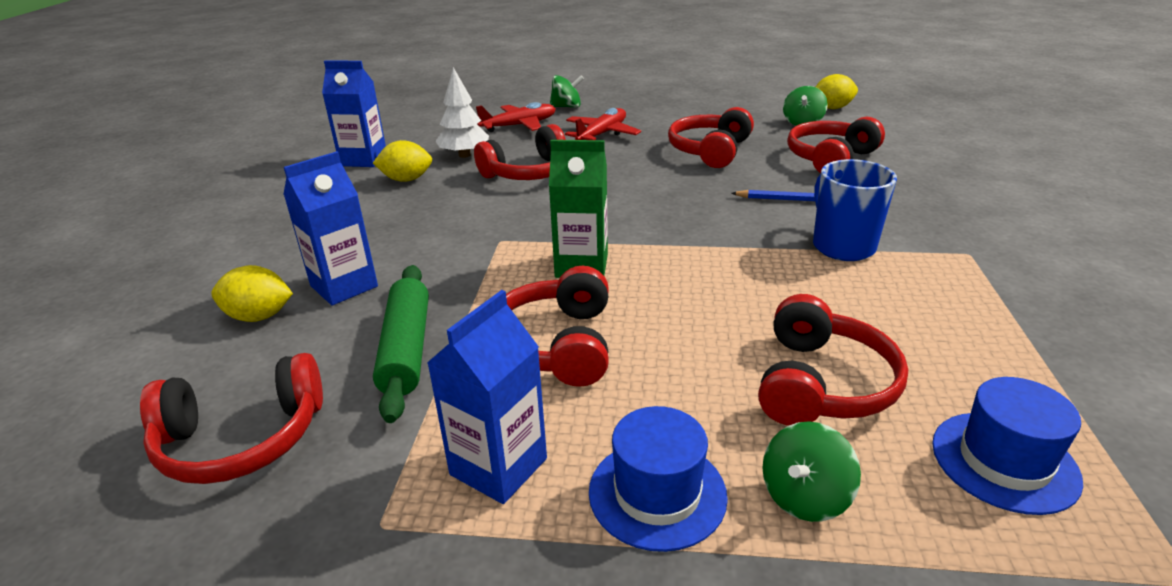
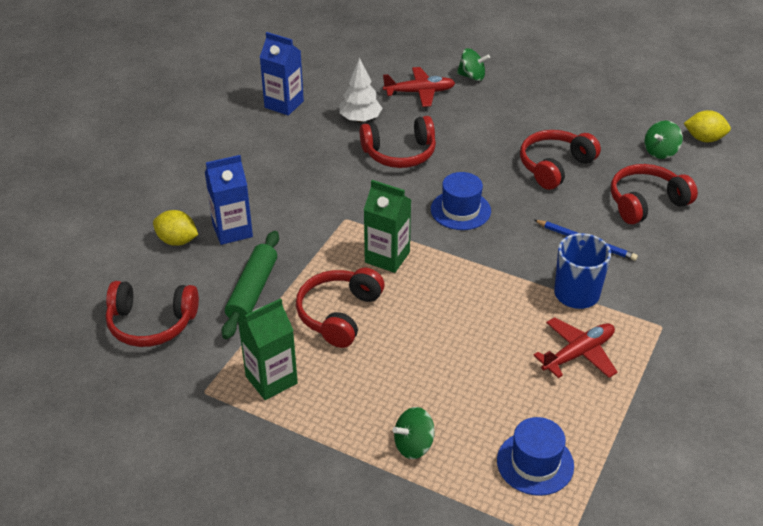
camera: 20 degrees right, 10 degrees up
yellow lemon [373,140,432,182] -> none
blue carton [427,290,547,504] -> green carton [238,298,298,400]
red plane [565,108,641,140] -> red plane moved to [533,317,618,378]
blue hat [589,406,728,552] -> blue hat moved to [431,172,491,230]
red headphones [758,294,908,426] -> none

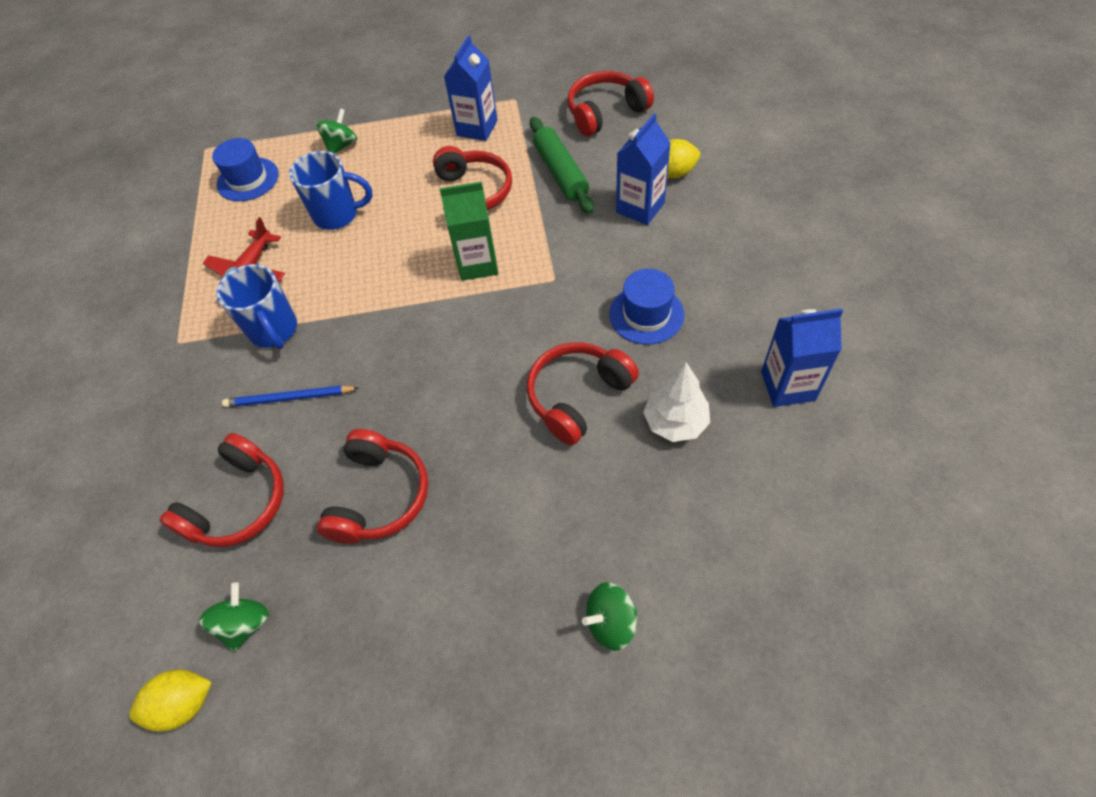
camera: 150 degrees right, 15 degrees up
green carton [238,298,298,400] -> blue carton [444,35,498,141]
red plane [383,67,455,107] -> none
blue hat [431,172,491,230] -> blue hat moved to [609,269,684,345]
none -> blue mug [289,151,373,230]

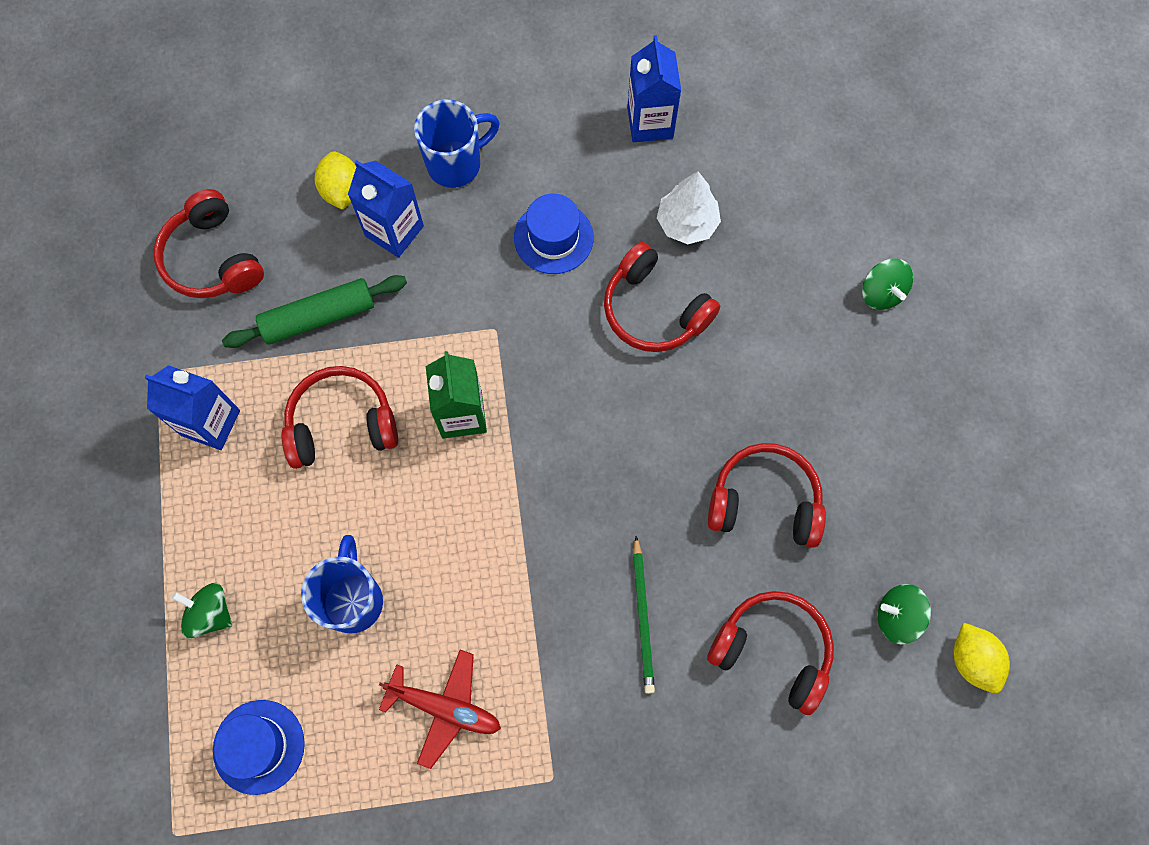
camera: 95 degrees left, 15 degrees up
blue mug [216,264,297,349] -> blue mug moved to [414,100,500,188]
blue pencil [222,385,358,407] -> green pencil [633,536,655,694]

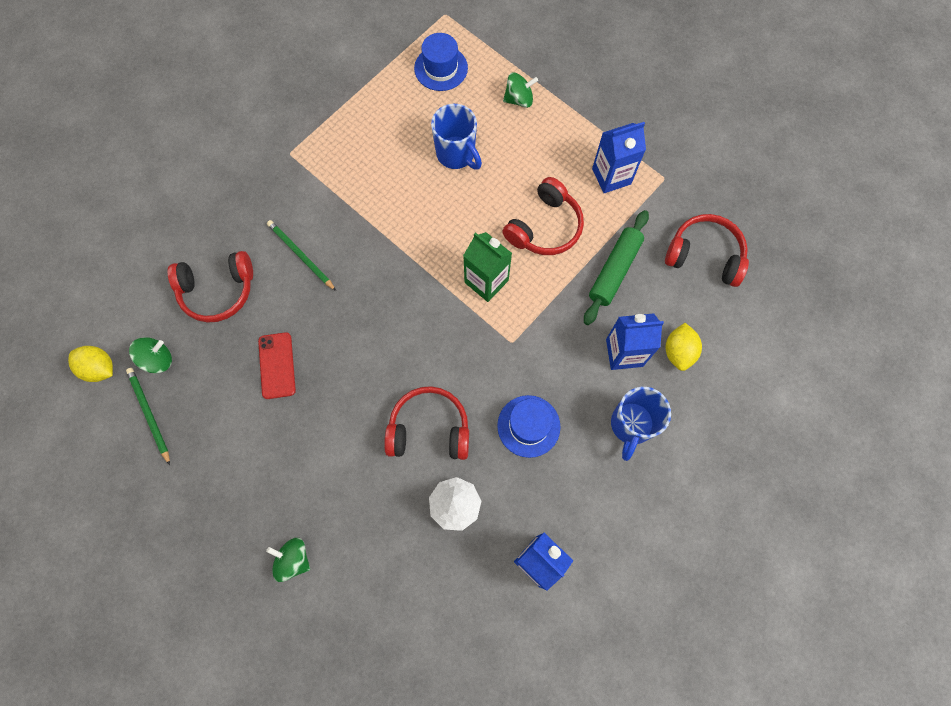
camera: 140 degrees right, 0 degrees up
yellow lemon [315,151,356,210] -> yellow lemon turned 60 degrees clockwise [666,323,702,371]
red plane [379,649,501,769] -> none
red headphones [708,443,826,548] -> red phone [258,332,296,399]
none -> green pencil [126,368,170,465]

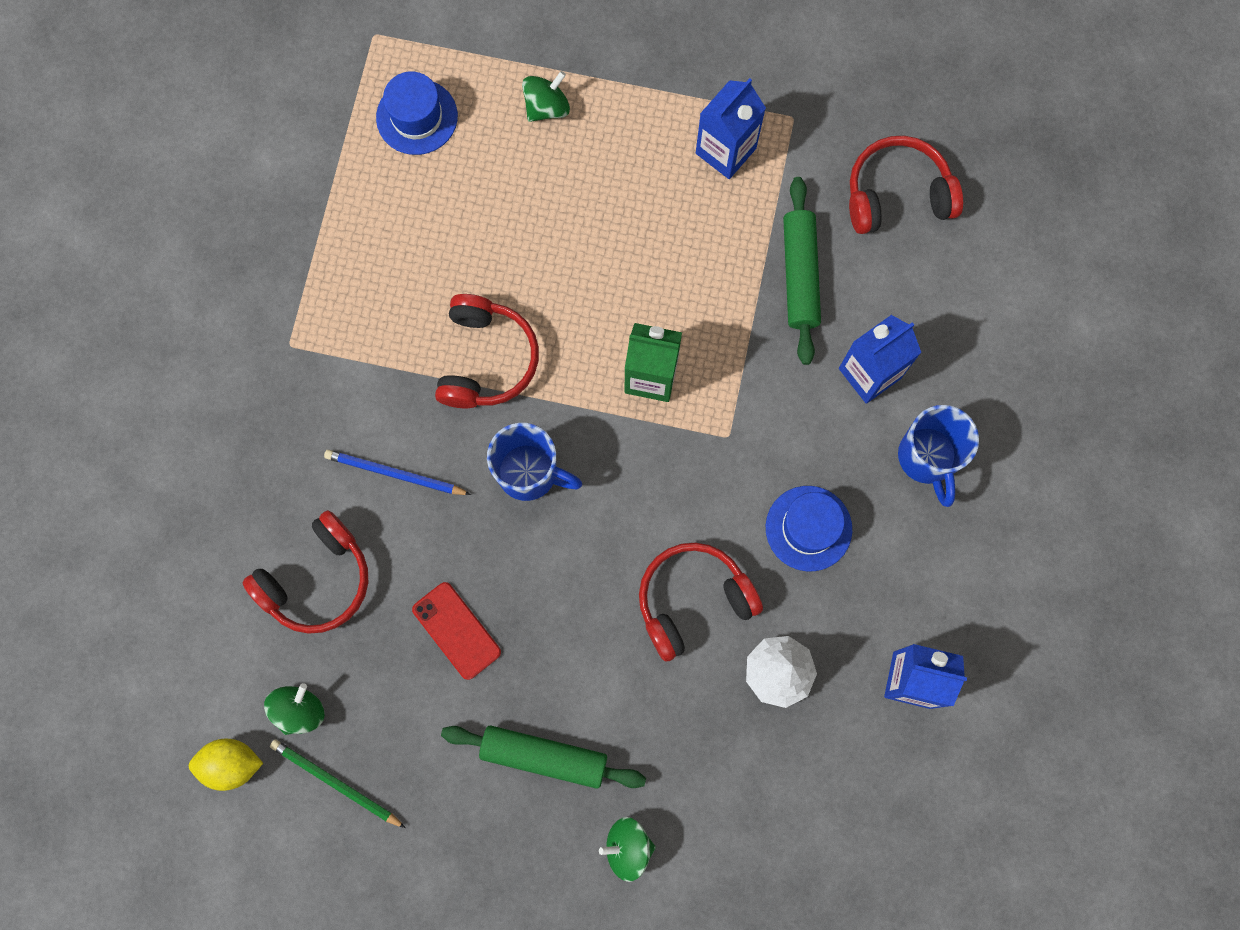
camera: 30 degrees left, 5 degrees up
green pencil [267,220,336,291] -> blue pencil [324,450,471,495]
blue mug [431,104,482,170] -> blue mug moved to [487,423,582,501]
red headphones [502,177,584,255] -> red headphones moved to [435,294,539,408]
yellow lemon [666,323,702,371] -> none
none -> green rolling pin [441,725,646,789]

